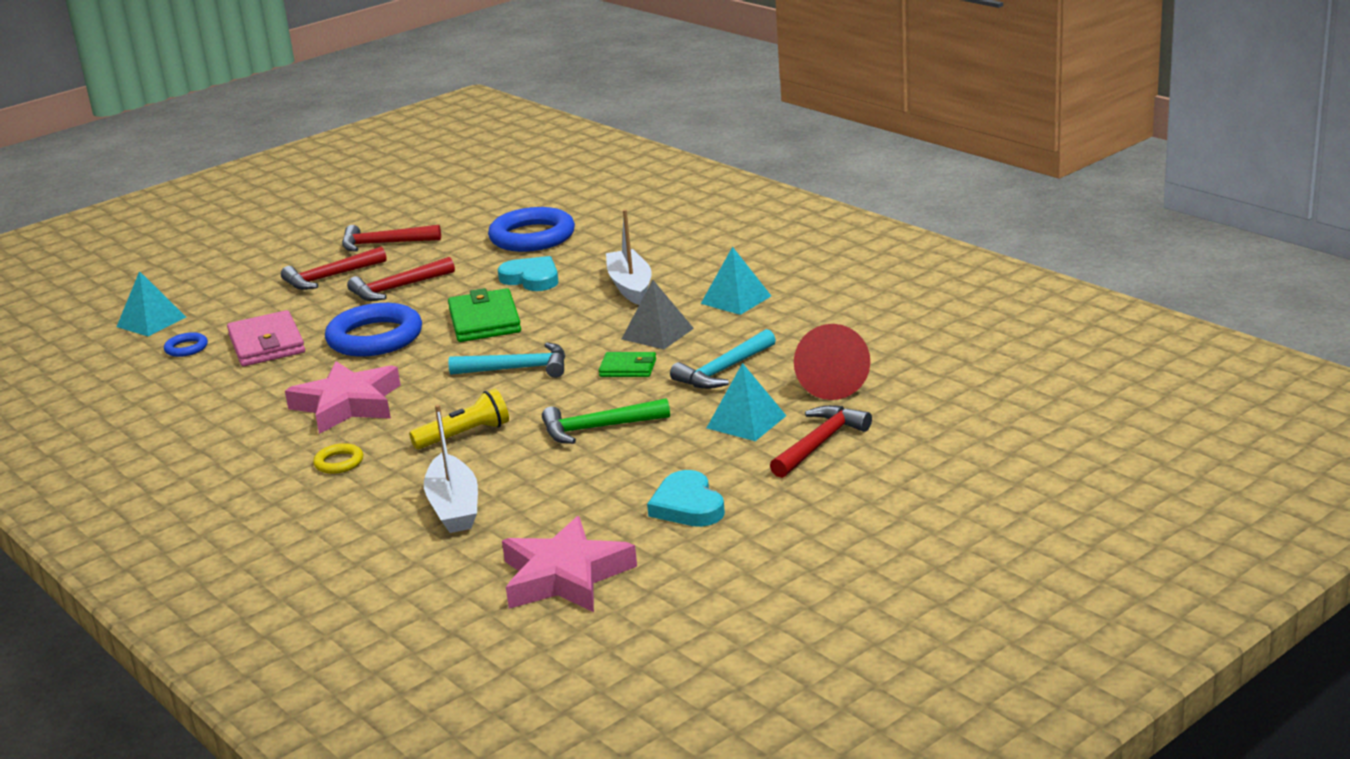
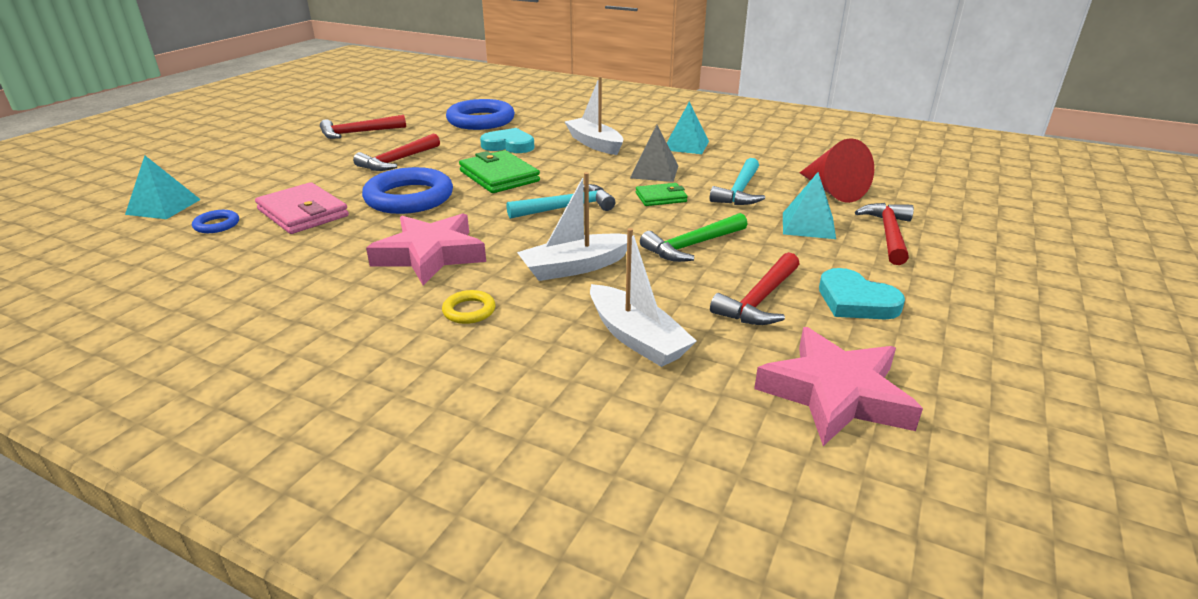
camera: 25 degrees left, 5 degrees up
red hammer [281,247,386,290] -> red hammer moved to [710,252,799,325]
yellow flashlight [409,389,509,449] -> white boat [517,172,635,281]

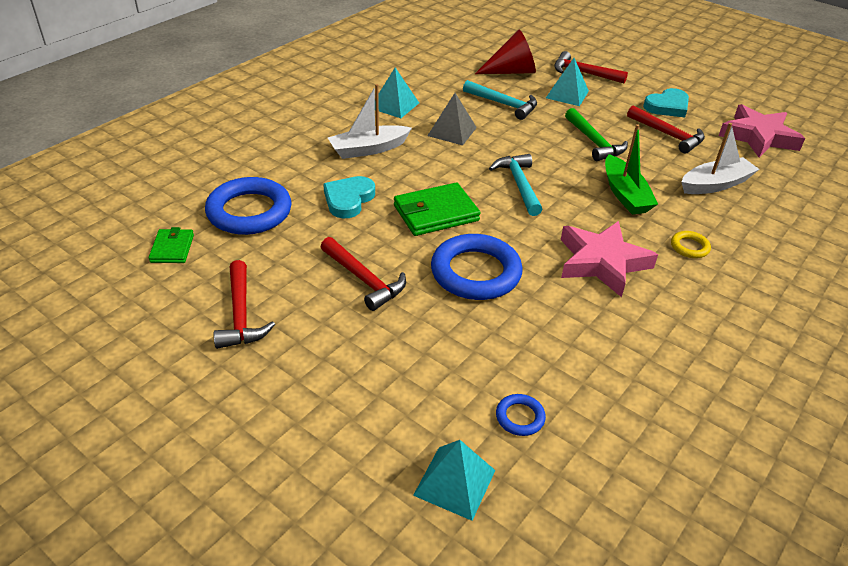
camera: 80 degrees left, 10 degrees up
pink wallet [255,182,349,234] -> none
white boat [517,172,635,281] -> green boat [605,124,658,214]
green wallet [636,183,688,206] -> green wallet moved to [149,227,194,263]

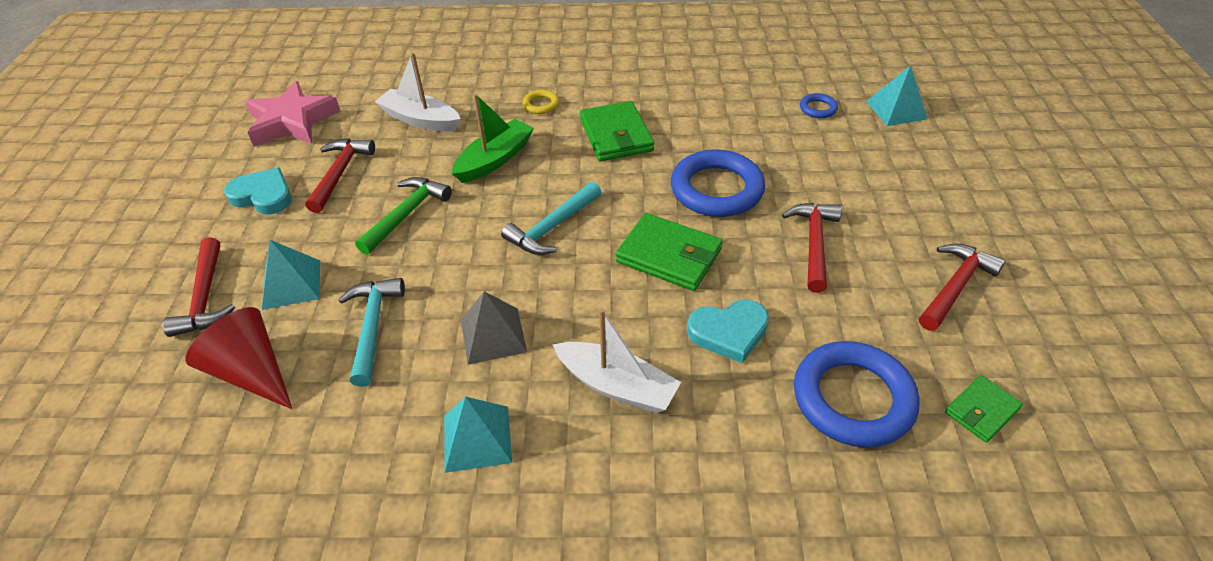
camera: 125 degrees left, 5 degrees up
pink star [561,221,658,297] -> green wallet [580,101,654,161]

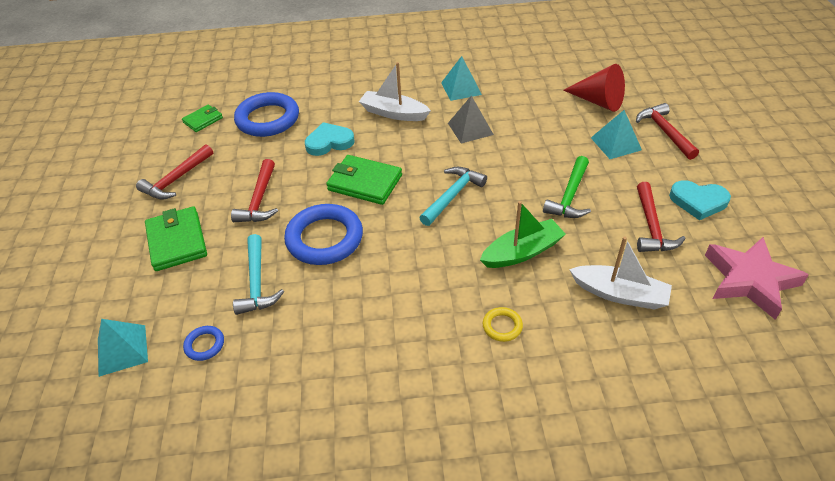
camera: 175 degrees right, 0 degrees up
turquoise hammer [339,278,405,387] -> turquoise hammer moved to [233,234,284,315]
green boat [452,94,534,183] -> green boat turned 150 degrees counterclockwise [480,201,566,268]
green wallet [580,101,654,161] -> green wallet moved to [145,206,207,271]

